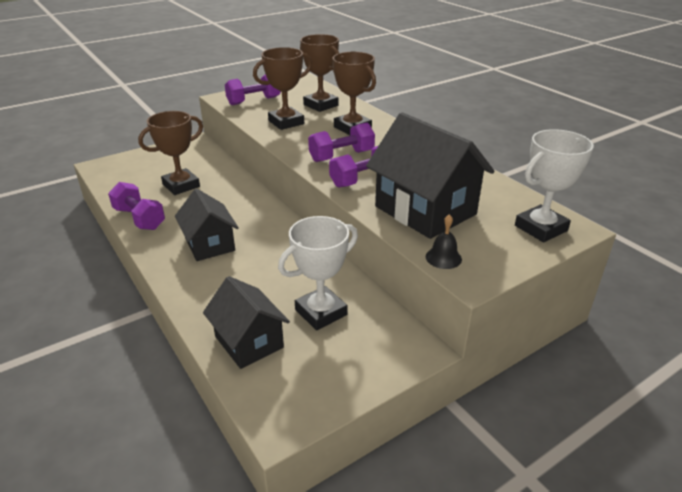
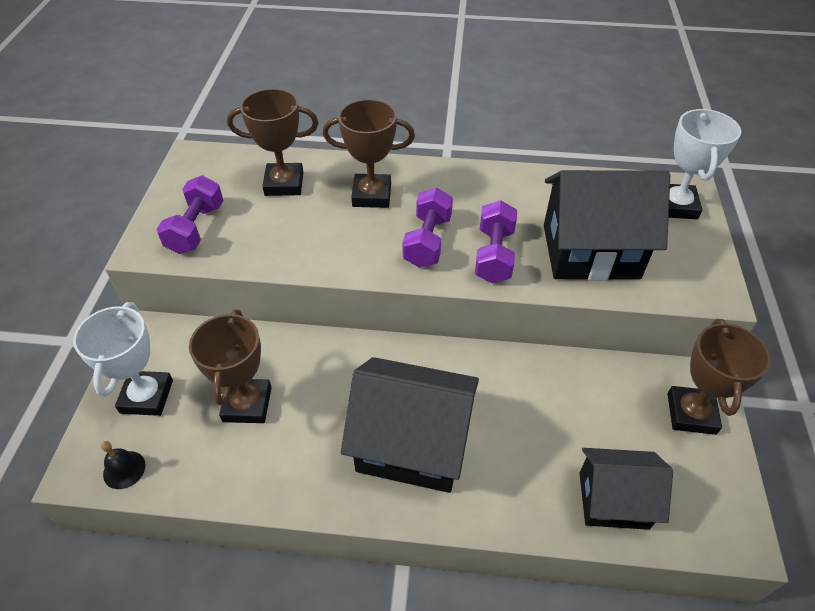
camera: 50 degrees left, 15 degrees up
purple dumbbell [108,182,165,230] -> none
black house [175,189,239,261] -> black house [341,357,479,493], size x1.60
brown trophy [253,47,312,130] -> brown trophy moved to [668,319,771,435]
white trophy [278,216,358,330] -> white trophy moved to [73,302,173,416]
black bell [426,214,462,269] -> black bell moved to [101,441,145,489]

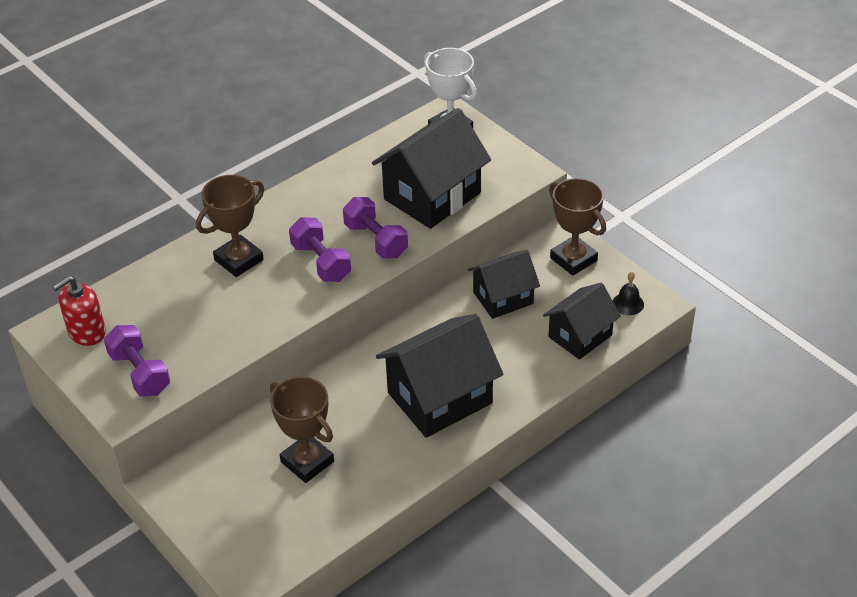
camera: 45 degrees left, 5 degrees down
white trophy [73,302,173,416] -> none
black bell [101,441,145,489] -> black bell moved to [613,272,644,315]
brown trophy [227,88,318,196] -> none
none -> red soap dispenser [53,276,106,346]
none -> black house [468,250,540,319]

